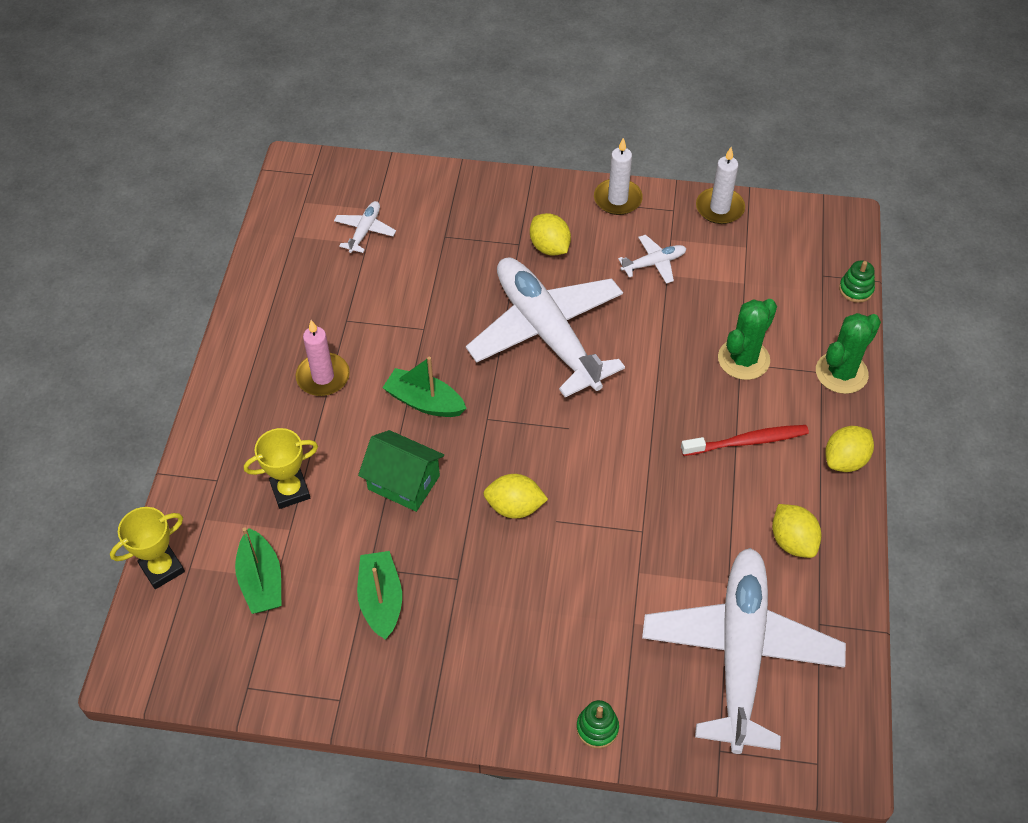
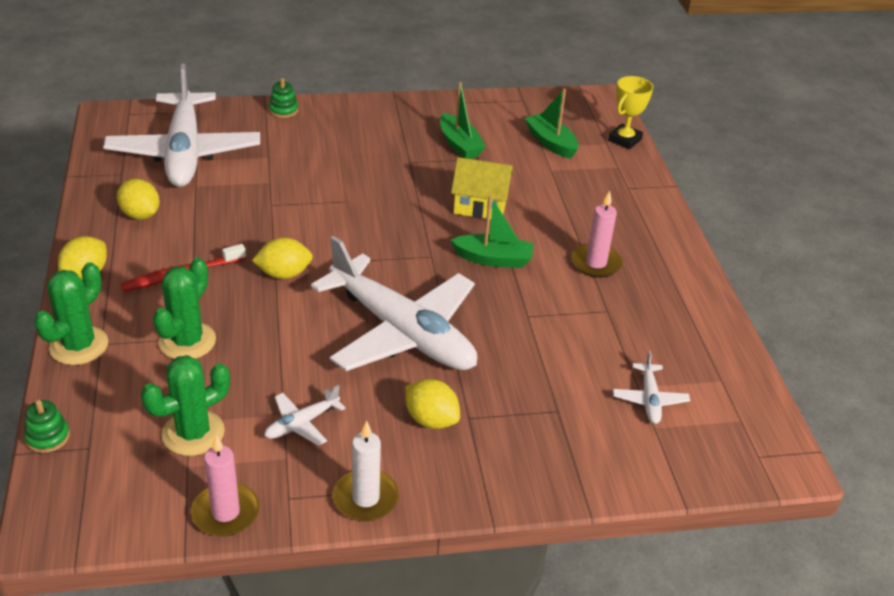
camera: 160 degrees right, 15 degrees down
yellow trophy [244,428,318,509] -> none
green house [358,430,444,512] -> yellow house [451,157,514,220]
yellow lemon [484,474,548,519] -> yellow lemon moved to [252,238,313,279]
white candle [696,147,745,224] -> pink candle [191,435,260,537]
none -> green cactus [141,355,230,456]

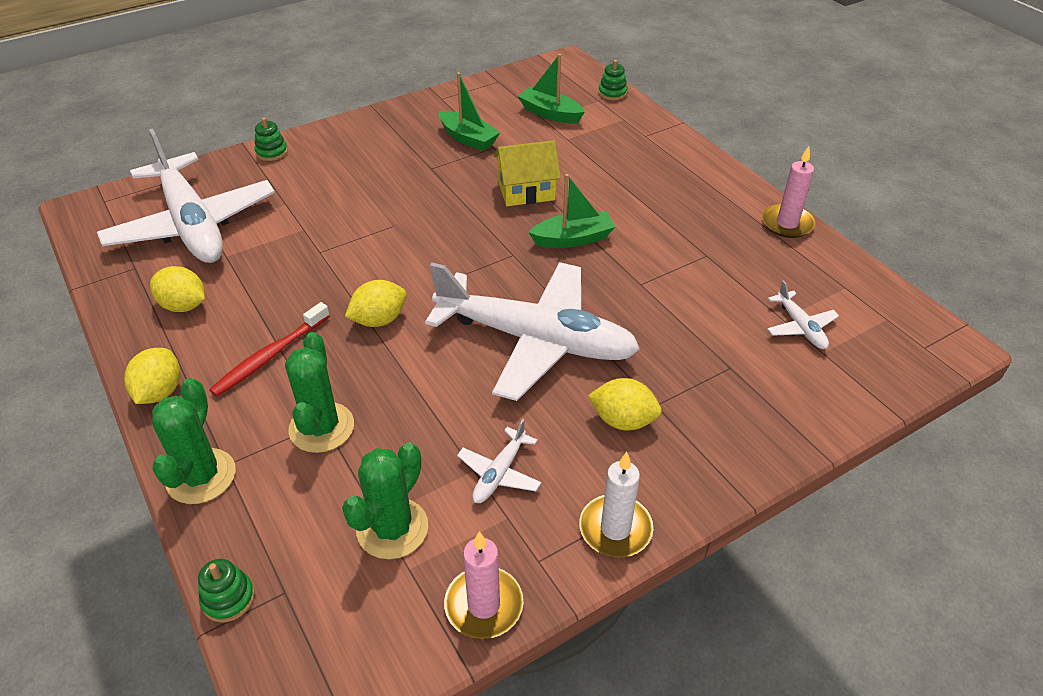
camera: 20 degrees left, 5 degrees up
pink candle [571,191,623,278] -> pink candle moved to [762,146,815,238]
yellow trophy [608,76,653,149] -> green stacking toy [598,60,628,100]

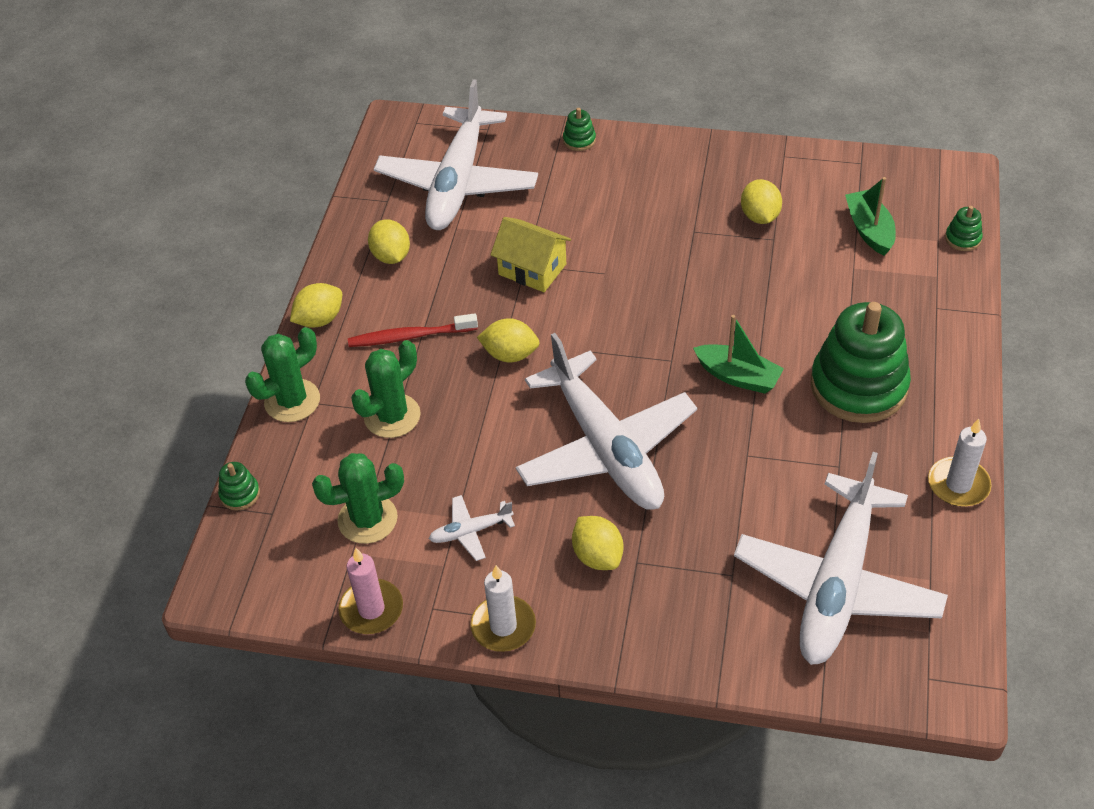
camera: 45 degrees right, 5 degrees up
green boat [438,72,500,151] -> yellow lemon [741,179,782,224]
yellow house [494,140,561,206] -> yellow house moved to [490,217,571,292]
pink candle [762,146,815,238] -> white candle [928,419,992,507]
white plane [767,280,839,349] -> white plane [734,452,948,665], size x2.50
none -> green stacking toy [810,302,911,423]

